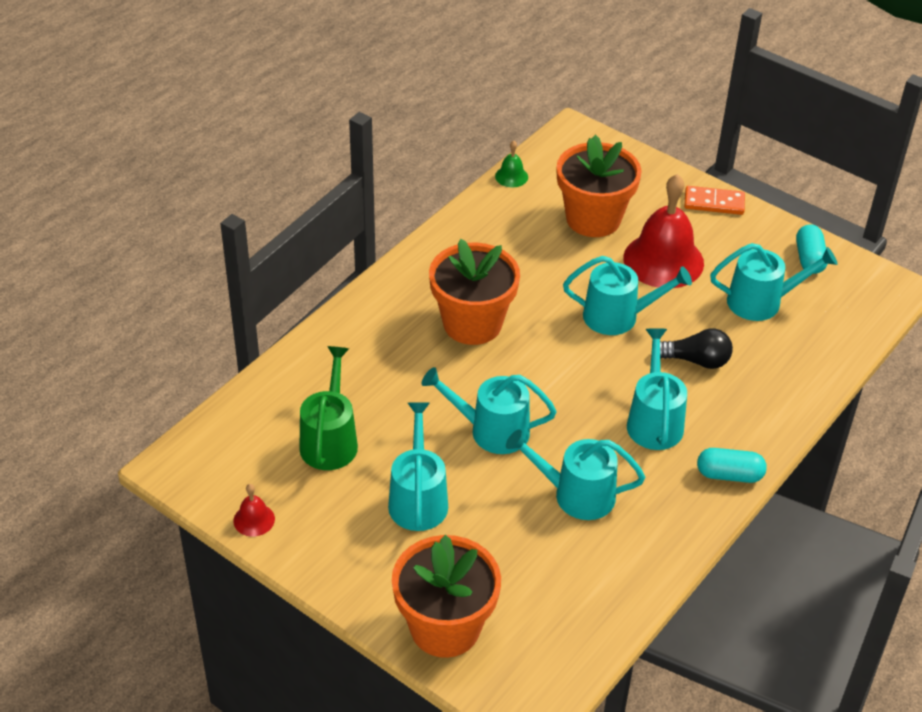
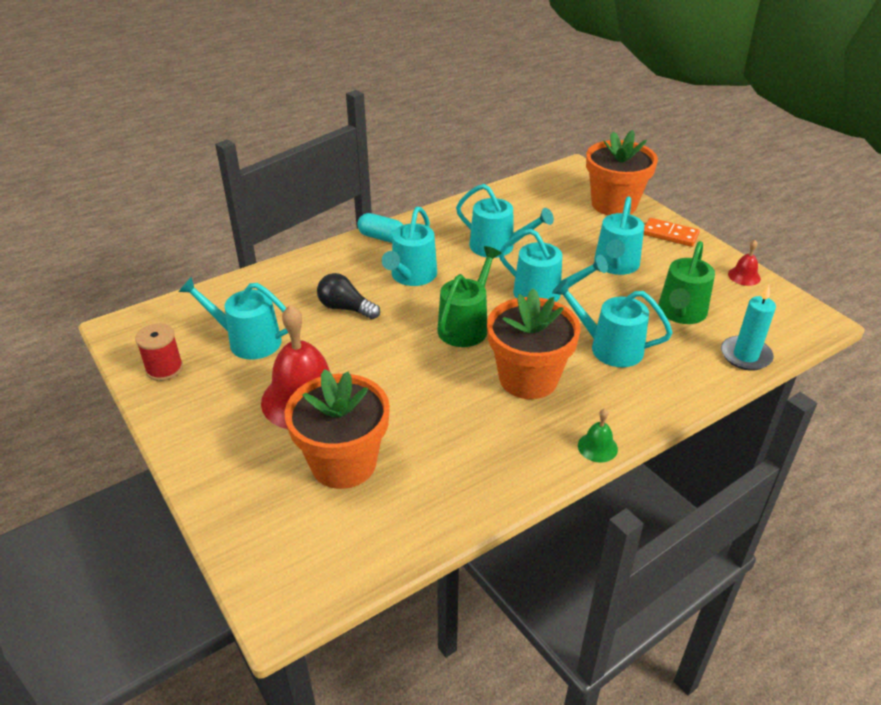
camera: 160 degrees left, 5 degrees down
green bell [495,140,528,187] -> green bell moved to [578,408,618,463]
turquoise watering can [563,256,692,335] -> turquoise watering can moved to [552,279,673,367]
orange domino [684,186,745,215] -> orange domino moved to [643,218,700,247]
turquoise capsule [796,224,827,274] -> red spool [135,323,183,381]
none -> green watering can [437,246,501,347]
none -> turquoise candle [721,285,776,370]

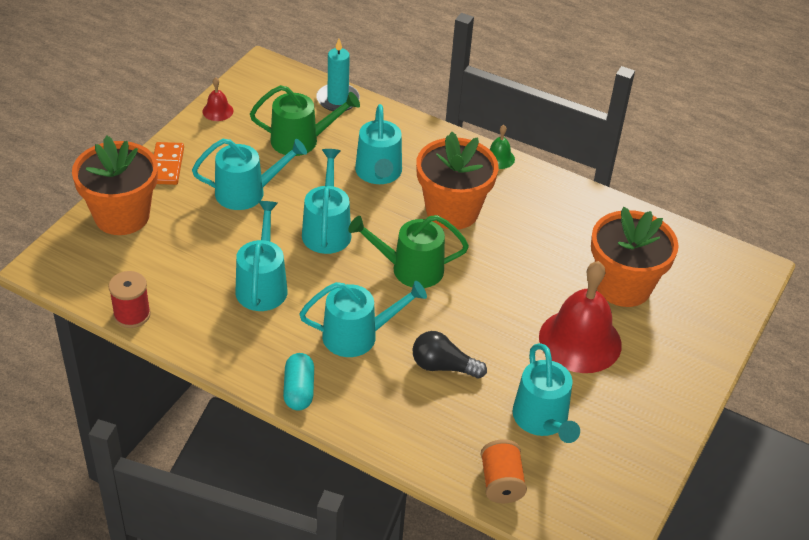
camera: 120 degrees left, 5 degrees up
red spool [135,323,183,381] -> red spool moved to [108,271,151,328]
black light bulb [317,273,380,319] -> black light bulb turned 105 degrees clockwise [413,331,487,379]
none -> orange spool [481,439,527,503]

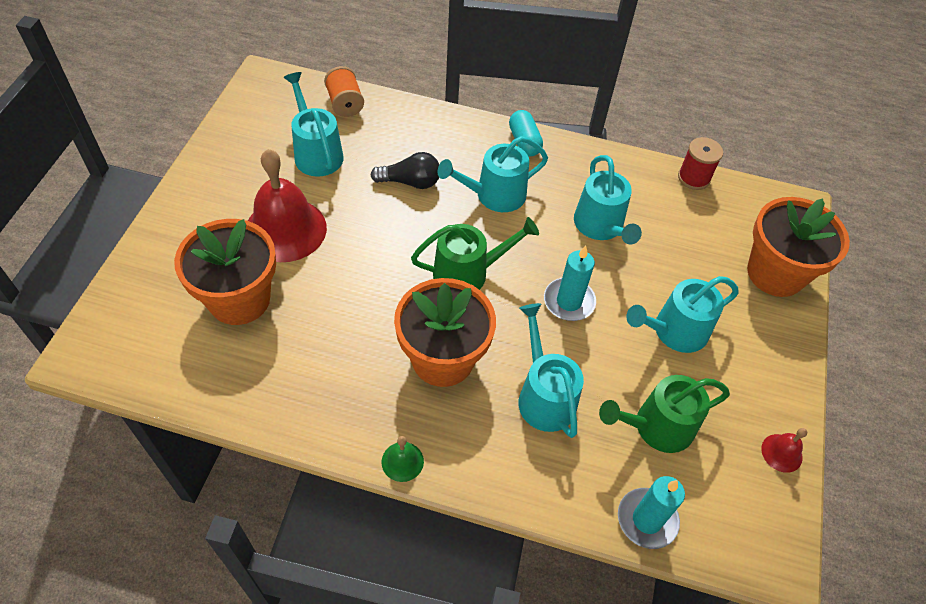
camera: 165 degrees right, 10 degrees up
orange domino [154,142,184,185] -> none
turquoise watering can [302,149,351,254] -> turquoise candle [544,245,596,321]

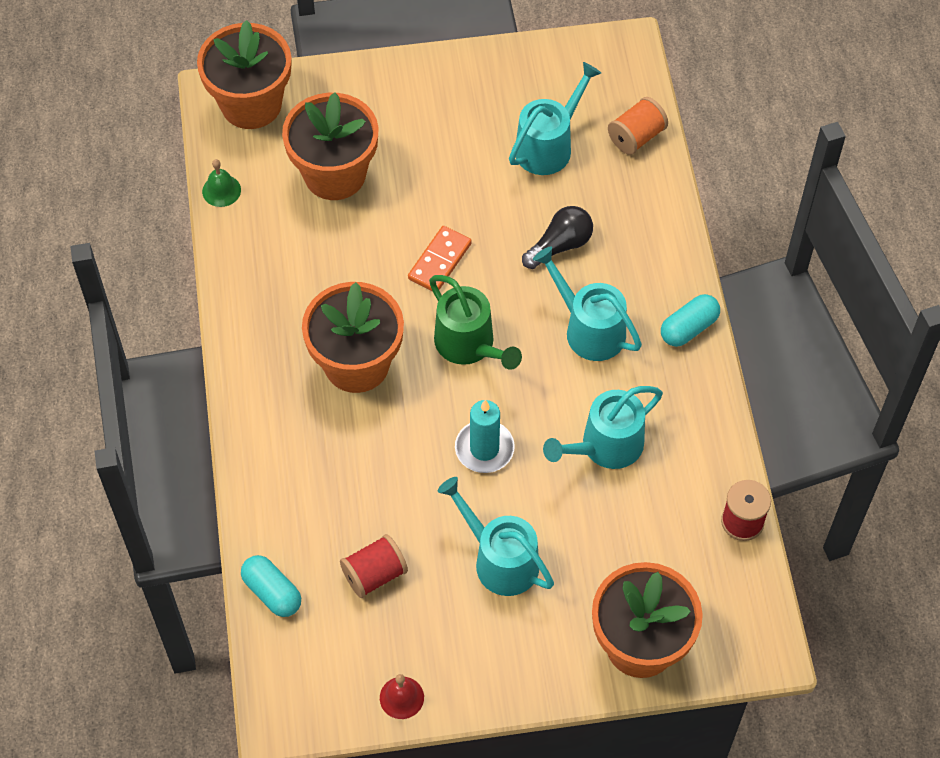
camera: 70 degrees right, 5 degrees up
red bell [248,149,327,262] -> none
black light bulb [370,152,439,189] -> black light bulb turned 105 degrees counterclockwise [522,206,593,269]
green bell [381,436,424,482] -> green bell moved to [202,159,241,207]
turquoise watering can [518,303,584,438] -> none
green watering can [599,375,730,453] -> red spool [340,534,408,598]
turquoise candle [618,476,685,549] -> turquoise capsule [241,555,301,617]
none -> orange flower pot [197,20,291,129]
none -> orange domino [408,226,472,291]

